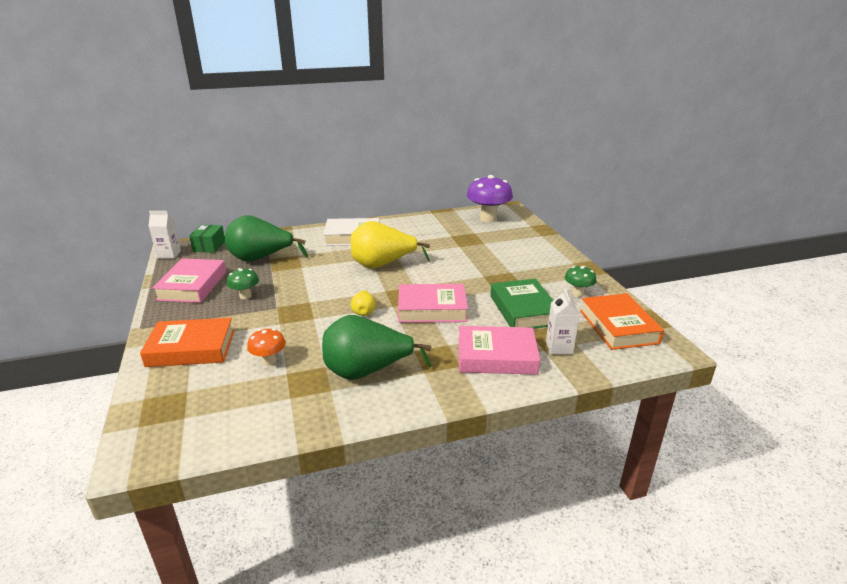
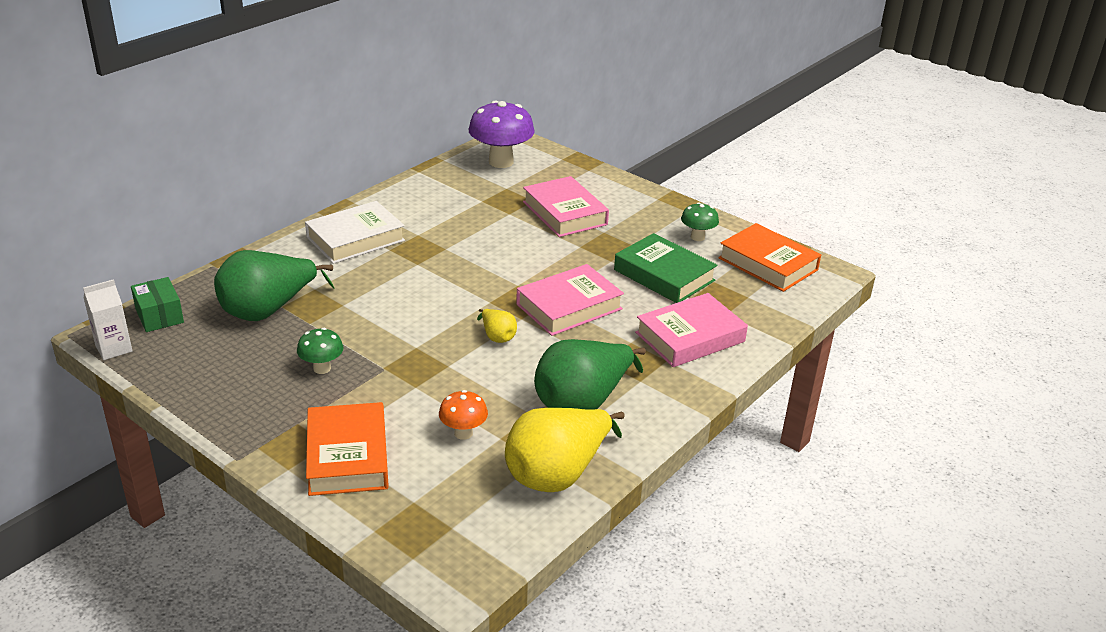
camera: 35 degrees left, 5 degrees up
orange book [140,318,234,367] -> orange book turned 60 degrees counterclockwise [306,402,389,496]
pink book [152,258,226,303] -> pink book moved to [523,176,609,237]
yellow pear [351,221,430,269] -> yellow pear moved to [505,408,625,492]
white carton [546,289,580,354] -> none

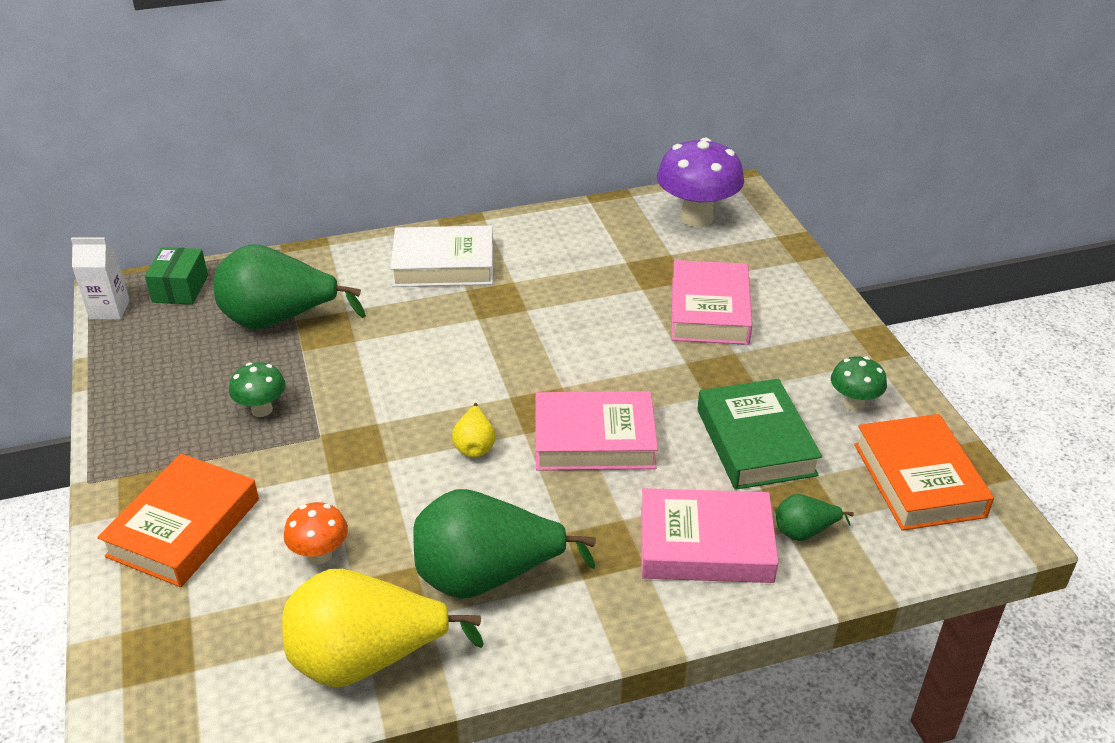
camera: 35 degrees right, 5 degrees up
none -> green pear [776,494,854,541]

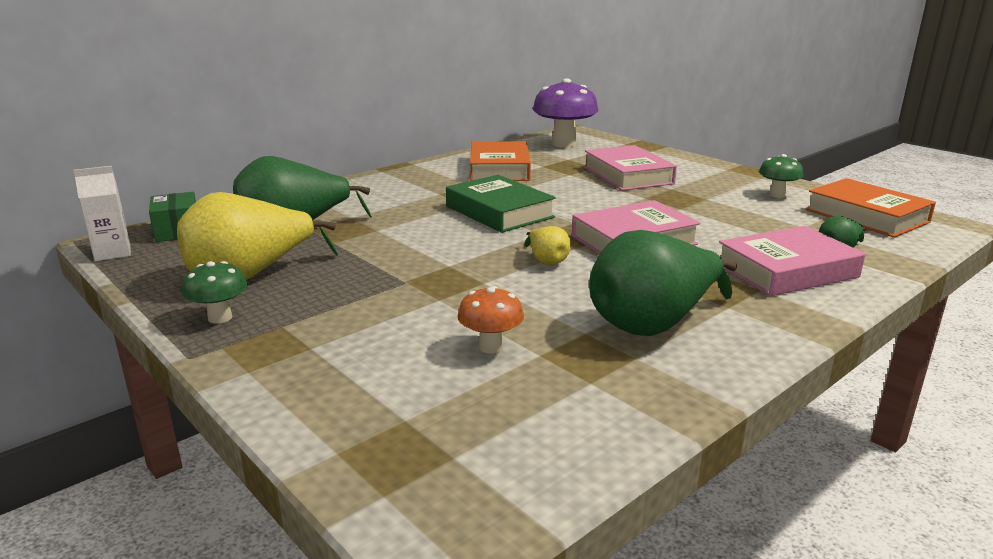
camera: 25 degrees left, 15 degrees down
orange book [97,454,259,587] -> orange book moved to [470,141,531,181]
green mushroom [229,362,286,417] -> green mushroom moved to [182,261,247,323]
yellow pear [282,569,484,688] -> yellow pear moved to [177,192,338,280]
white book [390,226,493,287] -> none
green book [697,379,822,490] -> green book moved to [446,175,556,233]

